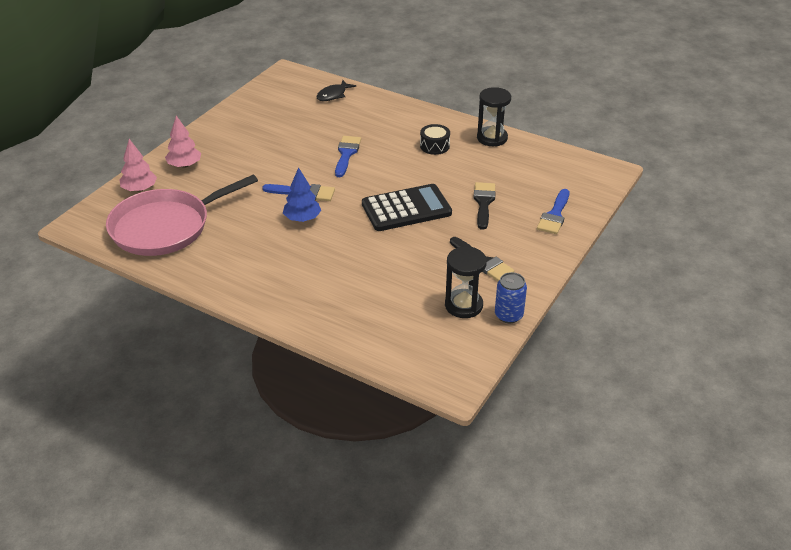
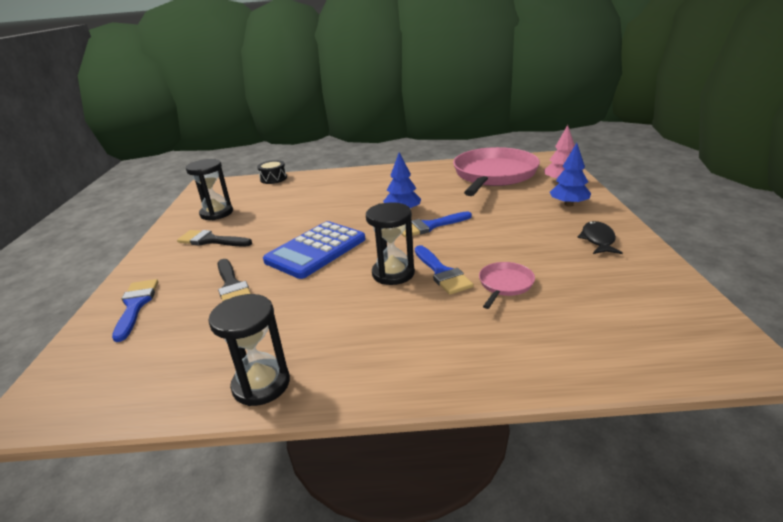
camera: 150 degrees right, 10 degrees down
pink tree [165,116,201,168] -> blue tree [550,143,591,207]
black fish [316,80,356,101] -> black fish moved to [578,221,623,254]
black calculator [362,184,452,231] -> blue calculator [263,221,365,279]
black drum [420,124,450,155] -> black drum moved to [257,160,287,184]
blue can [495,272,527,323] -> none
none -> black hourglass [366,202,415,285]
none -> pink pan [479,262,535,309]

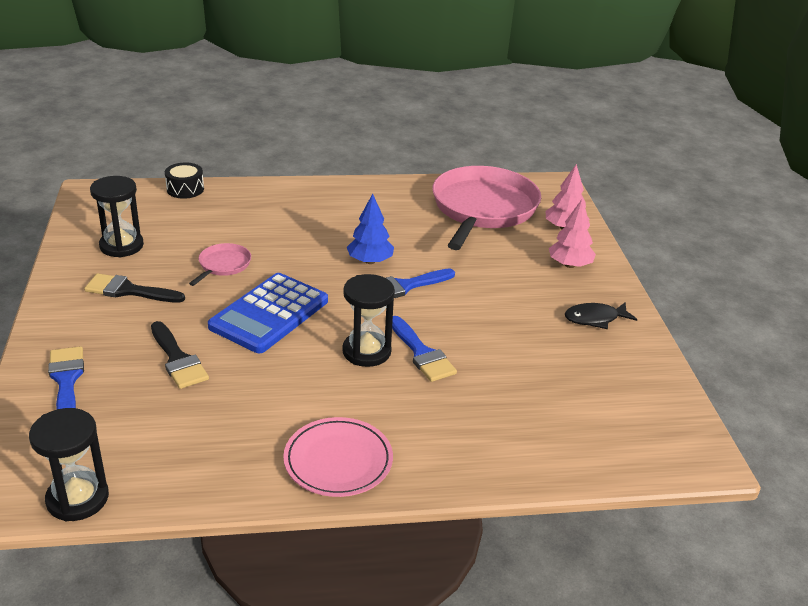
camera: 10 degrees left, 5 degrees up
black hourglass [208,294,290,406] -> black hourglass moved to [29,408,109,521]
pink pan [479,262,535,309] -> pink pan moved to [189,243,251,286]
blue tree [550,143,591,207] -> pink tree [549,199,596,268]
black fish [578,221,623,254] -> black fish turned 105 degrees counterclockwise [565,302,637,329]
none -> pink plate [283,417,393,497]

